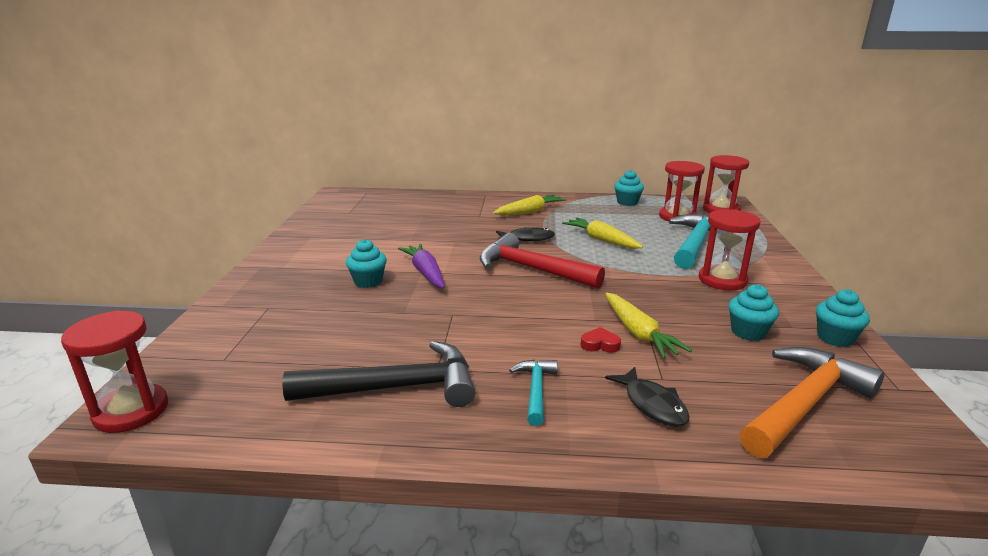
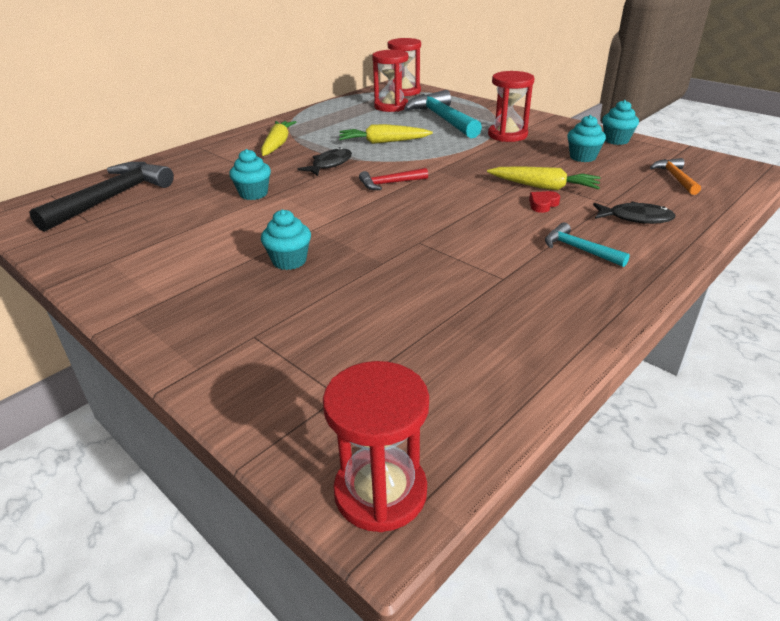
camera: 50 degrees left, 10 degrees up
black hammer [282,341,475,407] -> black hammer moved to [29,162,174,232]
purple carrot [398,244,445,288] -> none
red hammer [480,233,605,289] -> red hammer [359,168,428,190], size x0.51
turquoise cupcake [614,170,644,206] -> turquoise cupcake moved to [229,149,271,200]
orange hammer [739,347,884,458] -> orange hammer [650,158,701,195], size x0.51

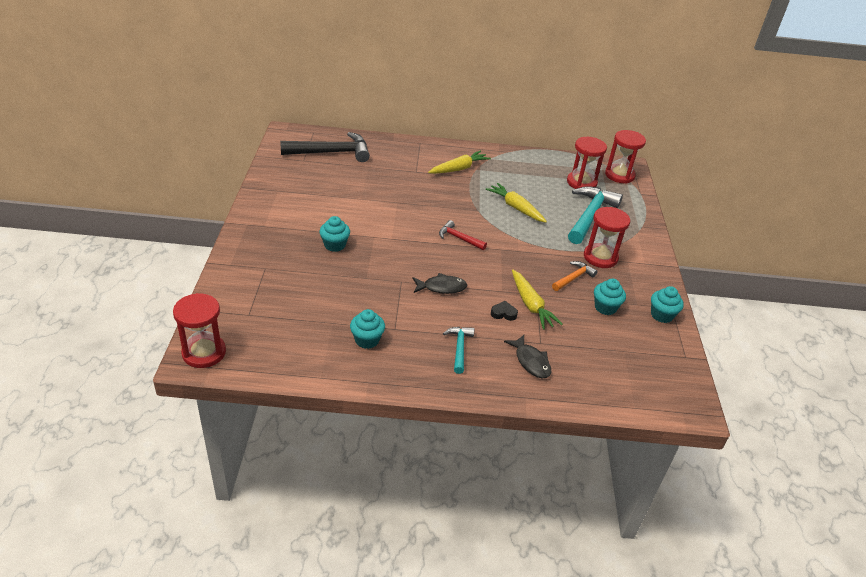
camera: 45 degrees right, 5 degrees up
turquoise cupcake [229,149,271,200] -> turquoise cupcake moved to [350,309,385,349]
black fish [297,147,352,176] -> black fish moved to [412,273,467,294]
red heart [529,191,560,213] -> black heart [491,301,518,321]
orange hammer [650,158,701,195] -> orange hammer moved to [552,261,597,291]

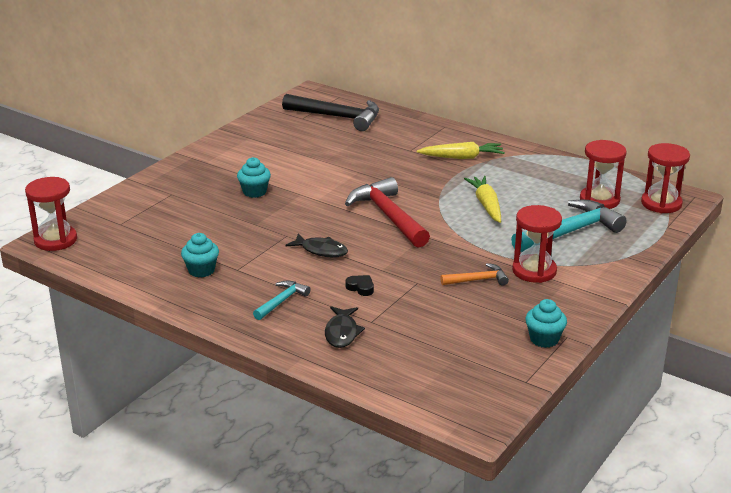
camera: 35 degrees right, 10 degrees down
red hammer [439,220,487,250] -> red hammer [345,177,430,248], size x1.95
yellow carrot [512,270,563,330] -> none
turquoise cupcake [594,279,626,315] -> none

